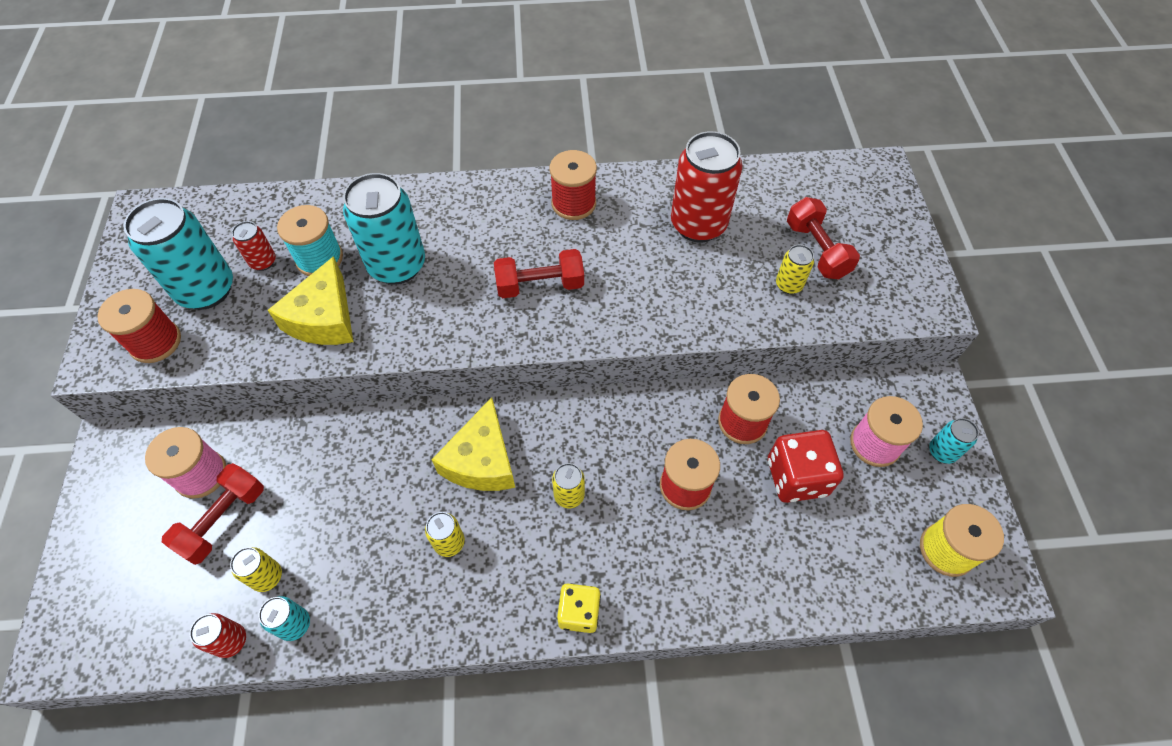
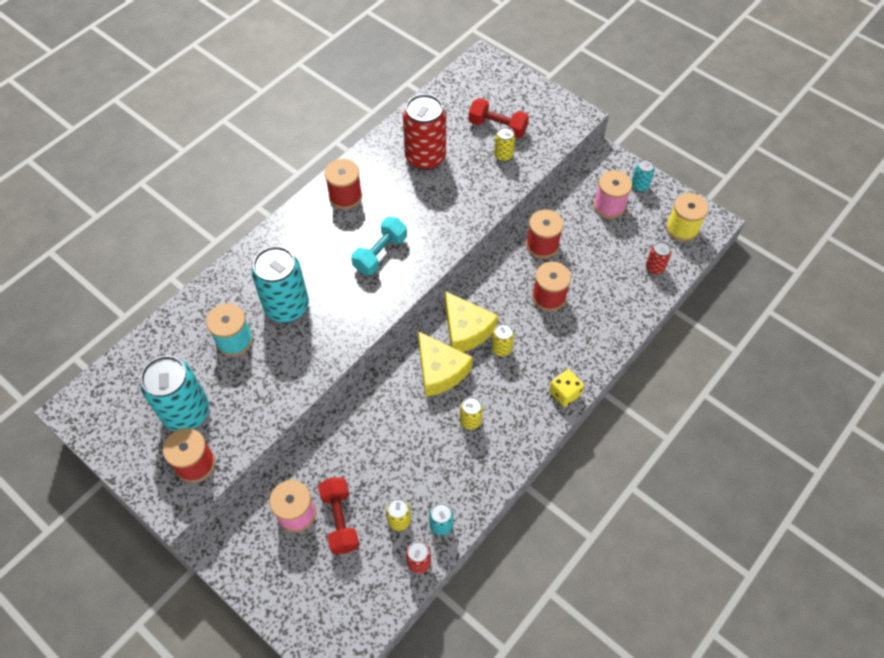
camera: 45 degrees left, 0 degrees up
red can [232,221,276,271] -> red can moved to [646,241,672,274]
yellow cheese [268,256,353,345] -> yellow cheese moved to [445,291,498,352]
red dumbbell [494,249,584,298] -> turquoise dumbbell [351,217,407,275]
red dice [768,430,844,503] -> none

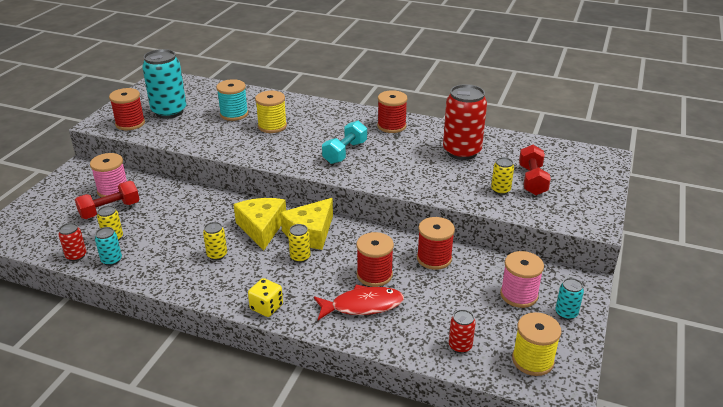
camera: 70 degrees right, 25 degrees down
turquoise can [252,246,309,323] -> yellow spool [255,91,287,133]
turquoise dumbbell [351,217,407,275] -> turquoise dumbbell turned 75 degrees counterclockwise [322,121,367,164]
yellow cheese [418,331,473,397] -> yellow cheese turned 135 degrees clockwise [233,198,286,250]
none -> red fish [314,285,404,320]

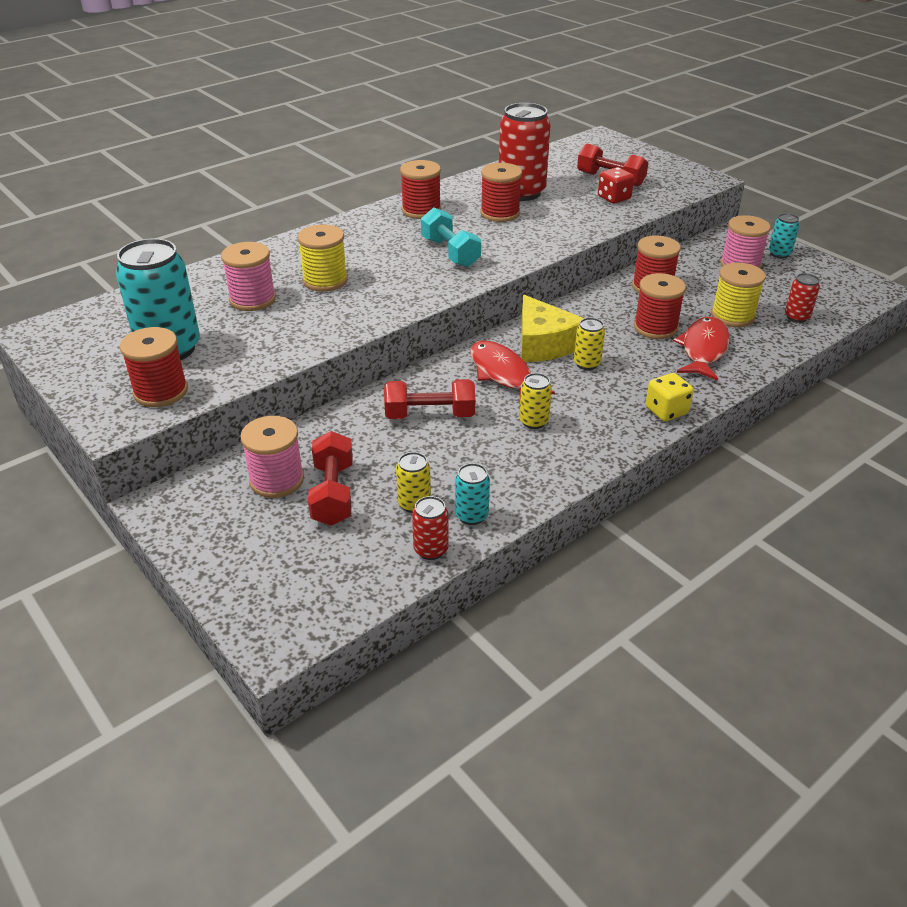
camera: 60 degrees left, 5 degrees up
turquoise spool [216,79,248,121] -> pink spool [221,242,276,311]
yellow cheese [233,198,286,250] -> red fish [470,340,555,397]
yellow can [491,157,514,195] -> red dice [598,167,634,204]
yellow spool [512,312,561,376] -> yellow spool moved to [711,263,766,327]
none -> red dumbbell [384,379,475,419]
none -> red spool [480,163,522,222]

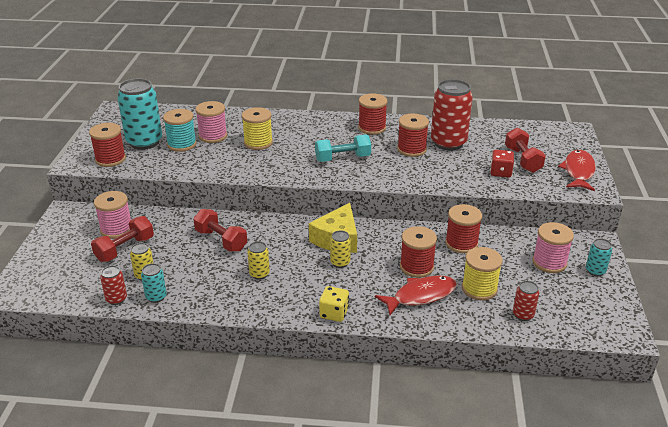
camera: 45 degrees right, 5 degrees down
turquoise dumbbell [421,208,481,267] -> turquoise dumbbell turned 60 degrees clockwise [315,134,371,162]
red fish [470,340,555,397] -> red fish moved to [558,150,596,191]
none -> turquoise spool [163,109,197,152]

